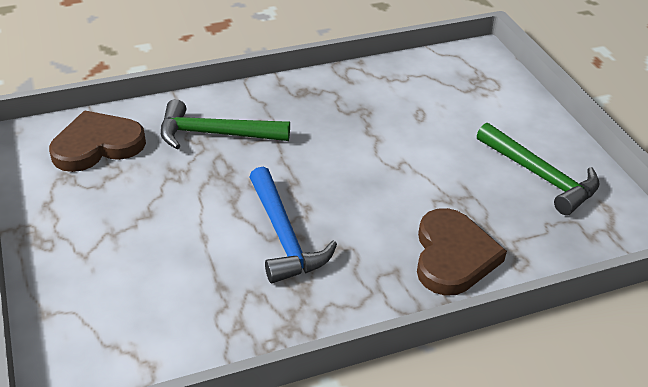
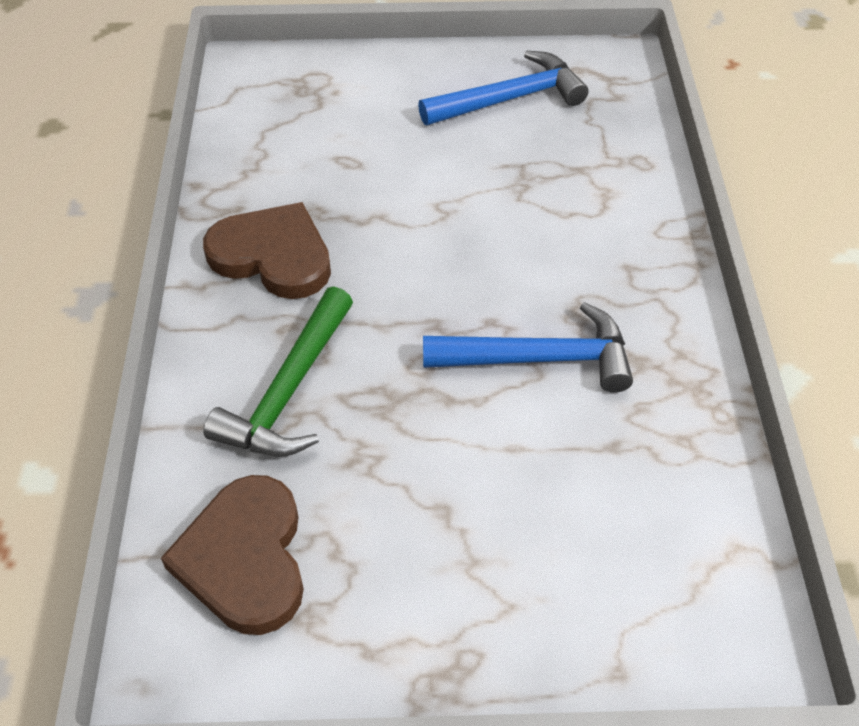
camera: 70 degrees left, 10 degrees up
brown heart [417,208,507,296] -> brown heart moved to [203,202,331,299]
green hammer [477,123,600,215] -> blue hammer [418,51,588,125]

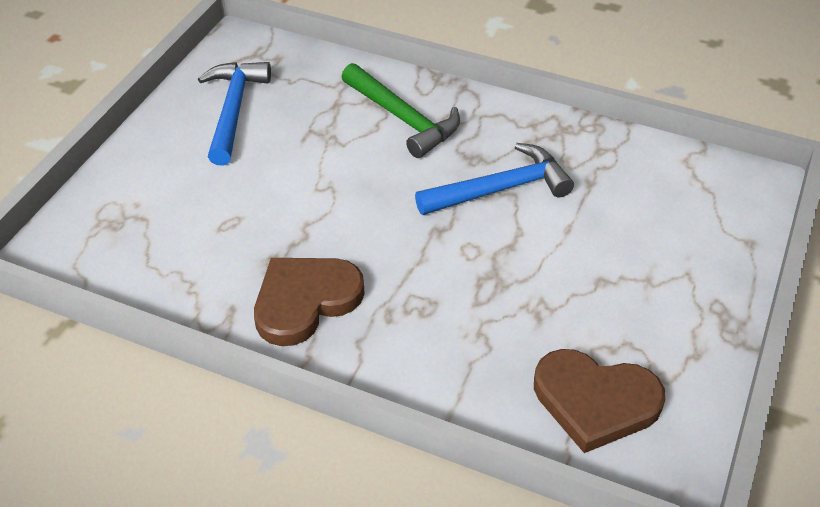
camera: 65 degrees left, 5 degrees down
green hammer [203,286,353,457] -> green hammer moved to [342,63,460,158]
blue hammer [423,302,633,393] -> blue hammer turned 45 degrees clockwise [415,143,574,215]

